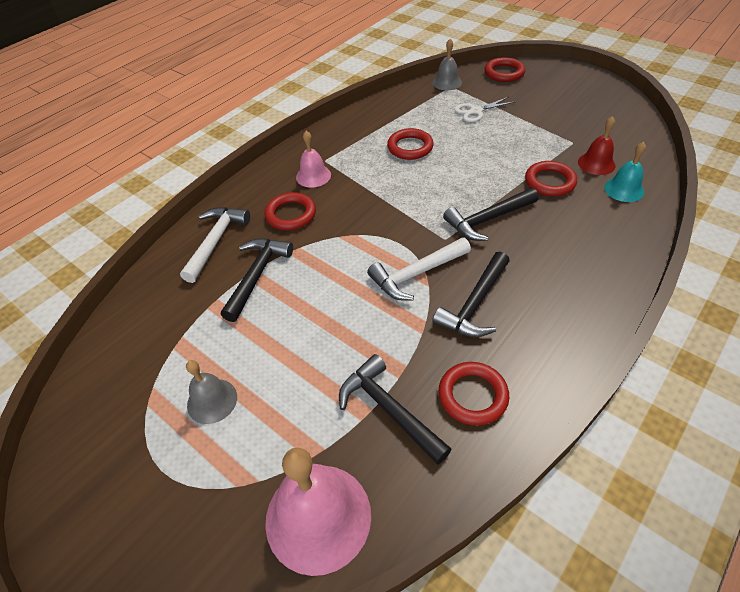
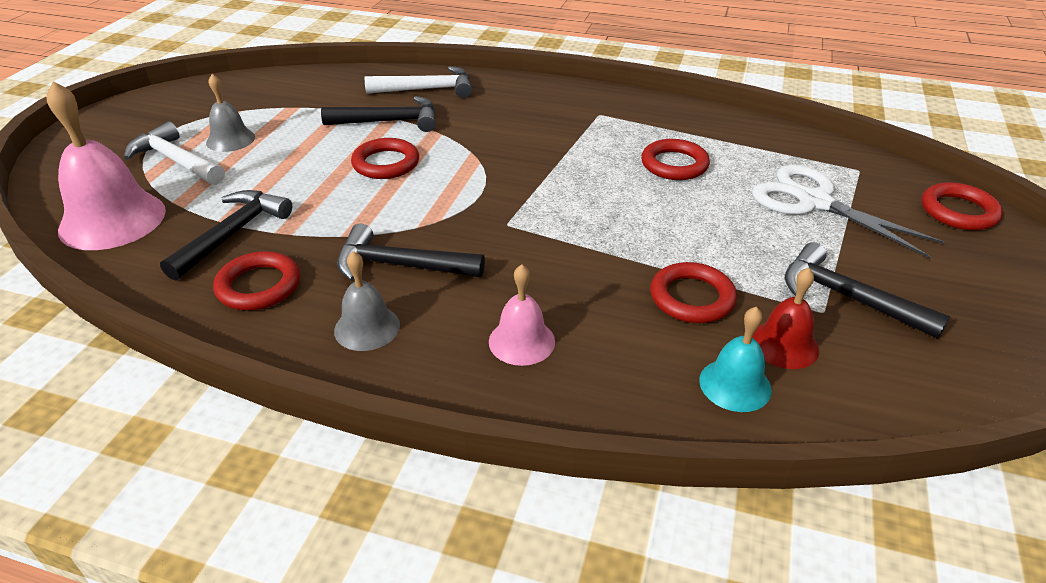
camera: 65 degrees right, 10 degrees down
red ring [264,192,316,230] -> red ring moved to [351,138,419,179]
pink bell [296,131,331,188] -> pink bell moved to [489,264,555,366]
white hammer [367,237,471,301] -> white hammer moved to [124,122,225,185]
grey bell [432,39,462,90] -> grey bell moved to [334,251,400,351]
black hammer [443,188,539,241] -> black hammer moved to [785,242,950,339]
white scissors [454,97,516,122] -> white scissors [752,165,945,258], size x1.69

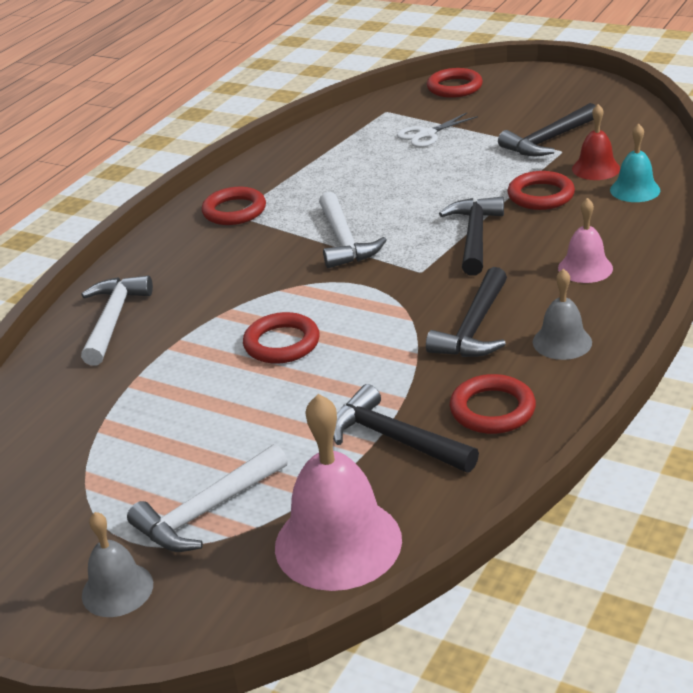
camera: 75 degrees left, 5 degrees down
grey bell [206,74,255,152] -> grey bell moved to [82,512,153,617]
black hammer [321,96,436,132] -> black hammer moved to [439,197,504,276]
red ring [641,139,710,180] -> red ring moved to [202,187,266,225]
white scissors [752,165,945,258] -> white scissors [397,113,478,147], size x0.59
none -> white hammer [319,192,387,268]

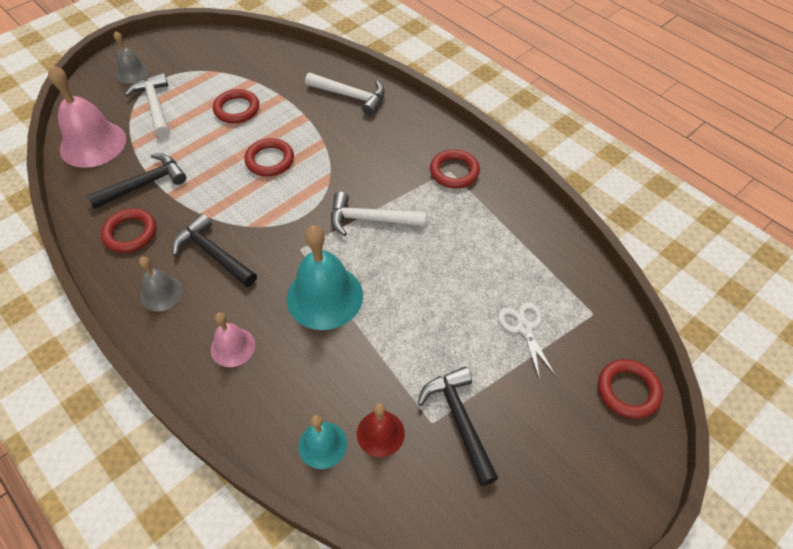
camera: 105 degrees right, 20 degrees up
black hammer [439,197,504,276] -> turquoise bell [287,225,363,330]
red ring [508,171,575,210] -> red ring moved to [213,89,259,123]

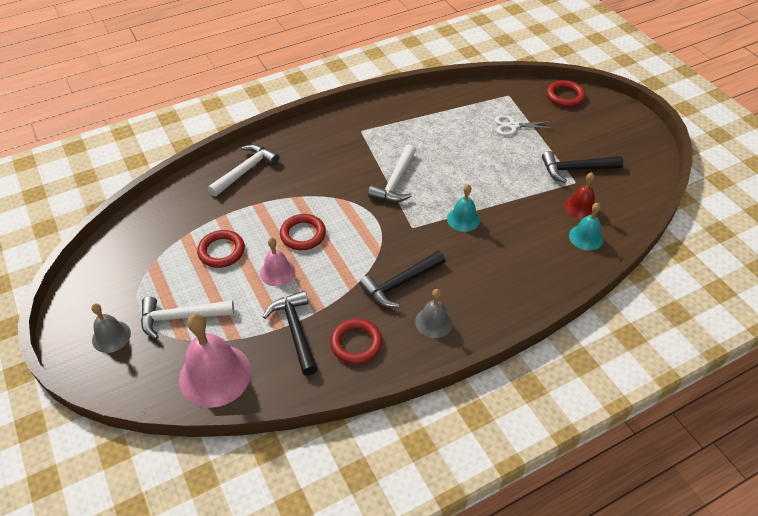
camera: 75 degrees left, 5 degrees down
pink bell [211,312,255,367] -> pink bell moved to [260,238,295,286]
turquoise bell [287,225,363,330] -> turquoise bell [447,184,480,232], size x0.55
red ring [430,149,480,189] -> none

